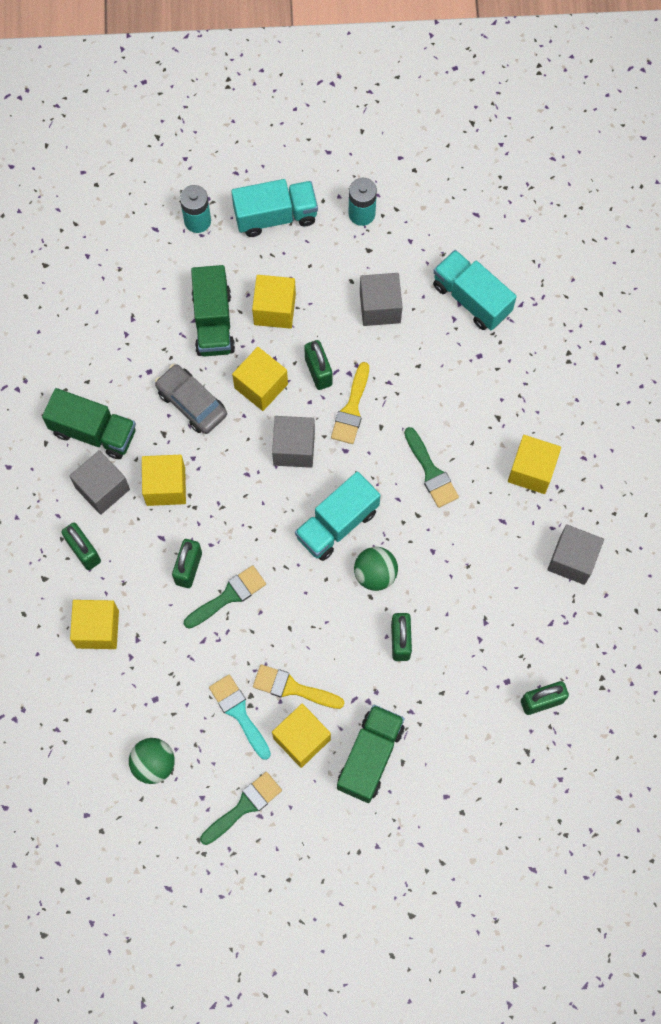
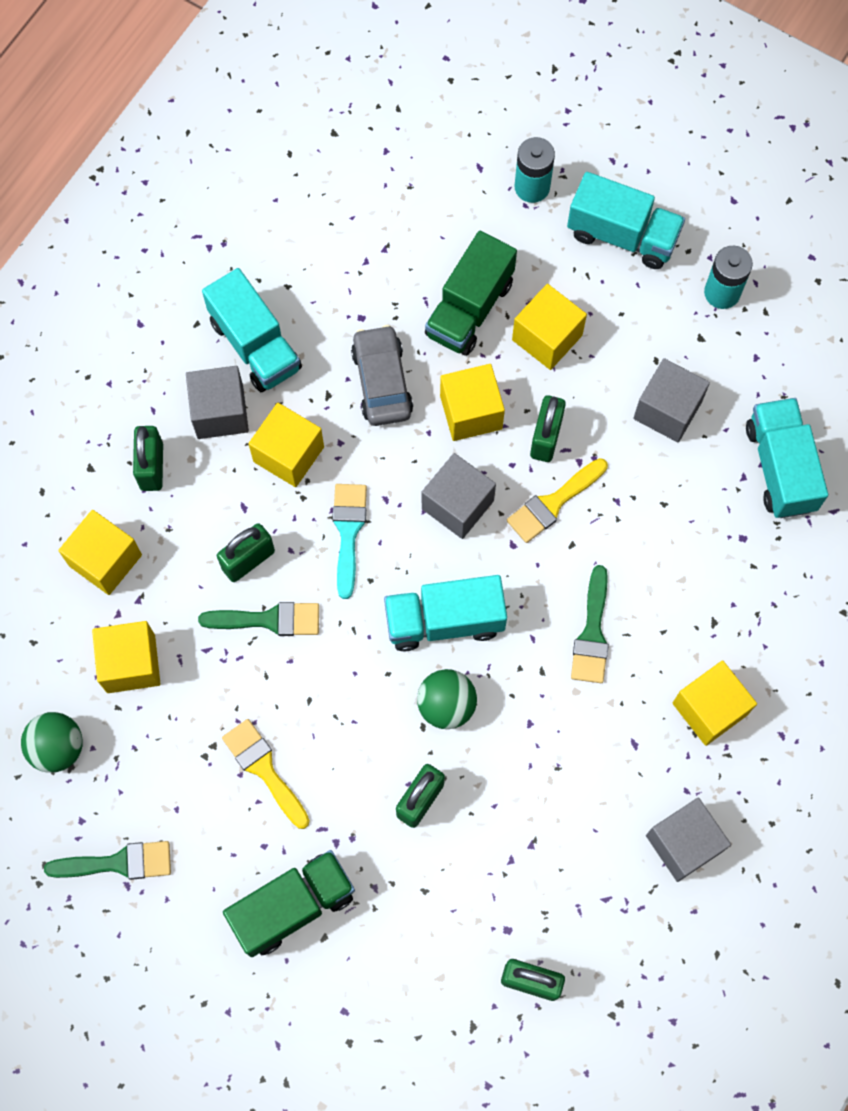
camera: 35 degrees right, 0 degrees up
green truck [42,388,136,459] -> turquoise truck [202,268,302,392]
turquoise brush [209,675,271,760] -> turquoise brush moved to [332,484,367,599]
yellow cube [272,704,331,768] -> yellow cube moved to [92,621,160,693]

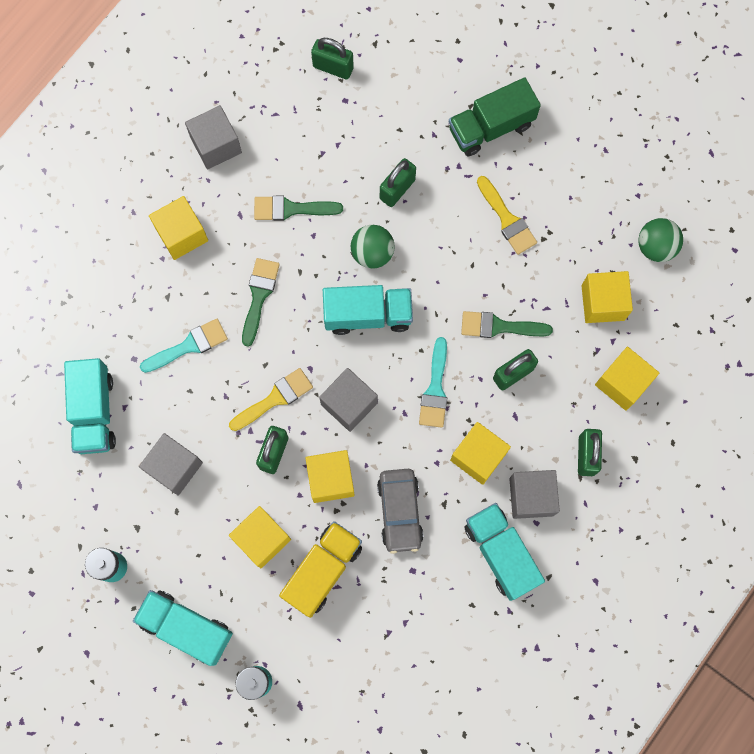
camera: 175 degrees left, 5 degrees up
green brush [44,841,171,880] -> green brush moved to [254,196,343,221]
green truck [425,231,517,356] -> yellow truck [279,521,362,618]
none -> turquoise brush [140,319,228,373]

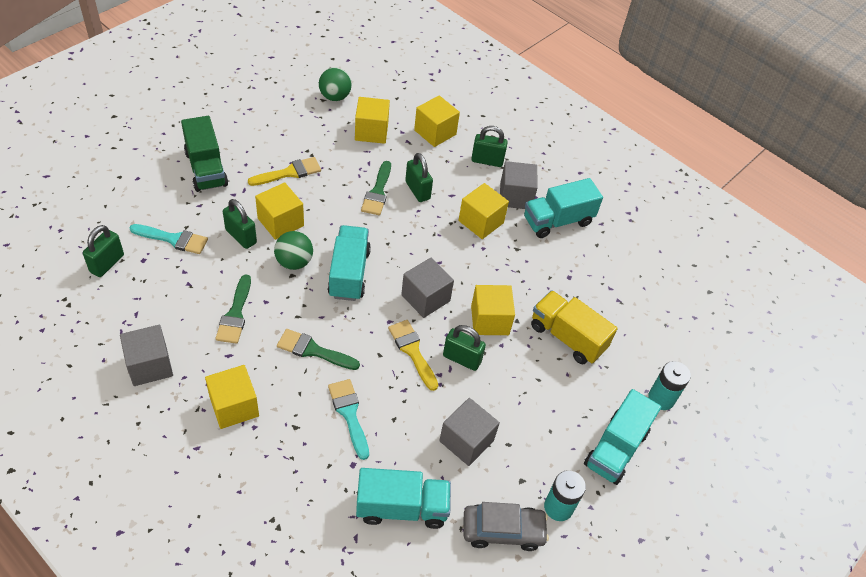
camera: 90 degrees left, 25 degrees down
yellow cube [229,506,291,568] -> yellow cube moved to [255,182,304,240]
grey car [377,469,424,554] -> grey car moved to [463,502,549,551]
turquoise brush [419,337,447,428] -> turquoise brush moved to [129,224,208,254]

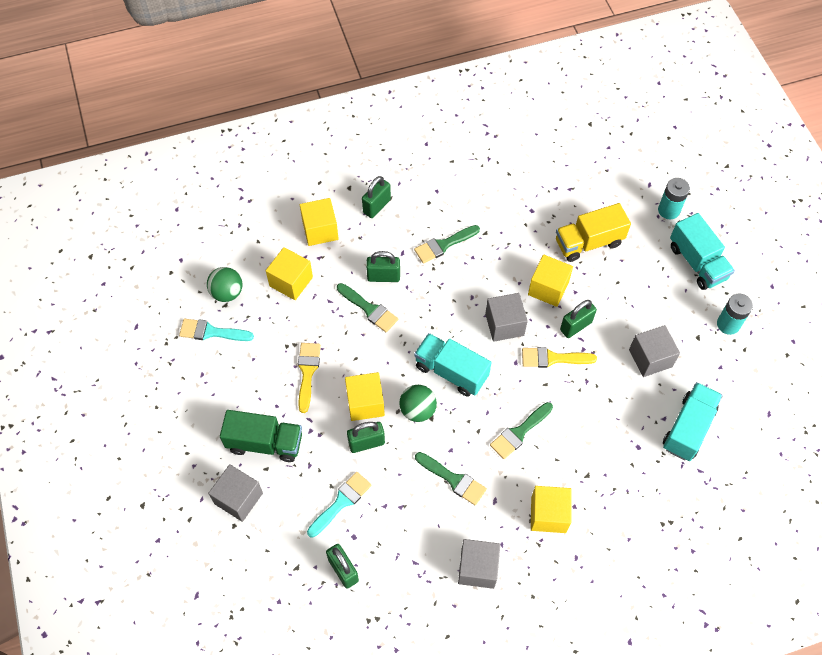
camera: 55 degrees left, 10 degrees up
turquoise brush [328,379,369,460] -> turquoise brush moved to [179,319,254,341]
yellow cube [459,183,509,239] -> green brush [414,225,480,263]
grey car [463,502,549,551] -> none
grey cube [500,161,538,209] -> grey cube moved to [208,464,263,522]
turquoise truck [524,178,603,238] -> none

